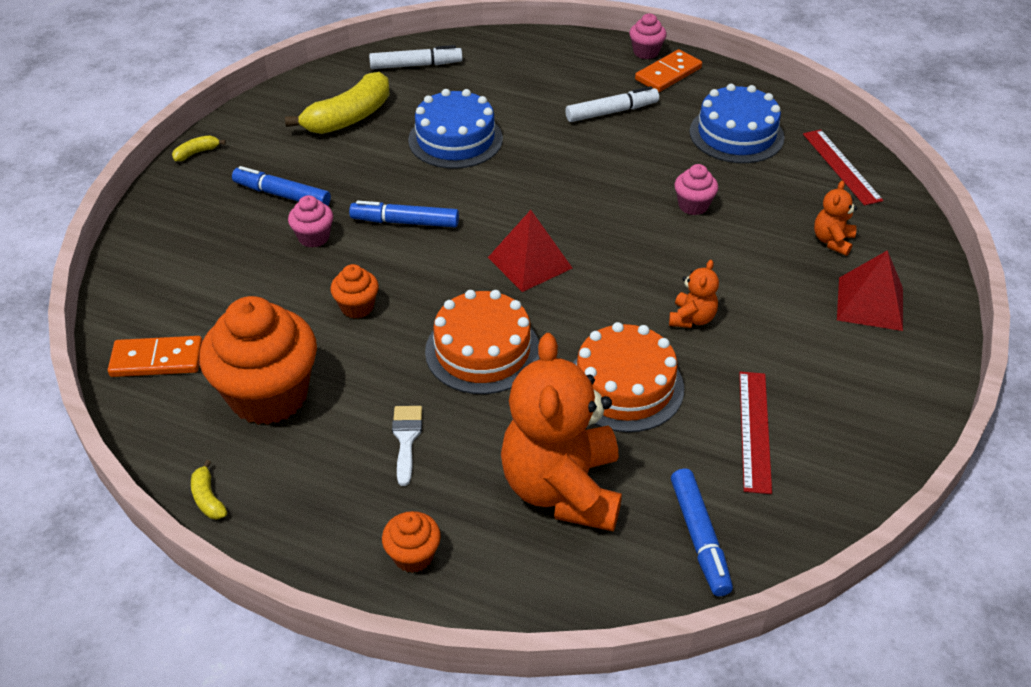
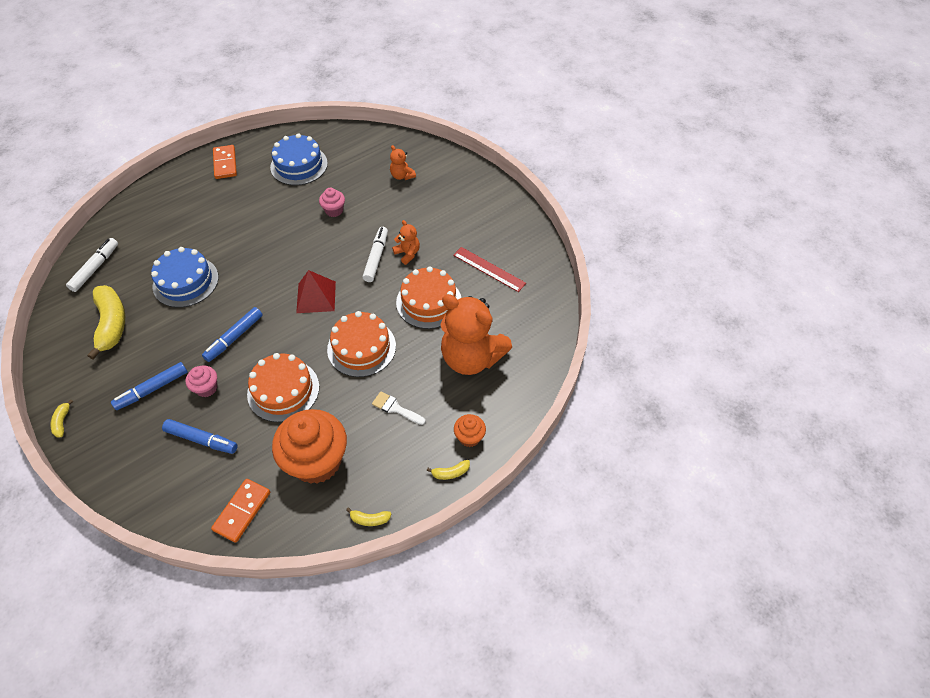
camera: 60 degrees left, 10 degrees up
orange cupcake [330,264,379,319] -> orange cake [247,353,319,422]
white marker [565,86,659,122] -> white marker moved to [363,227,388,282]
pink cupcake [629,13,667,59] -> none
blue marker [671,468,733,597] -> blue marker moved to [162,419,238,454]
red ruler [803,130,883,206] -> none
red pyramid [837,250,903,331] -> none
none -> yellow banana [427,460,470,480]

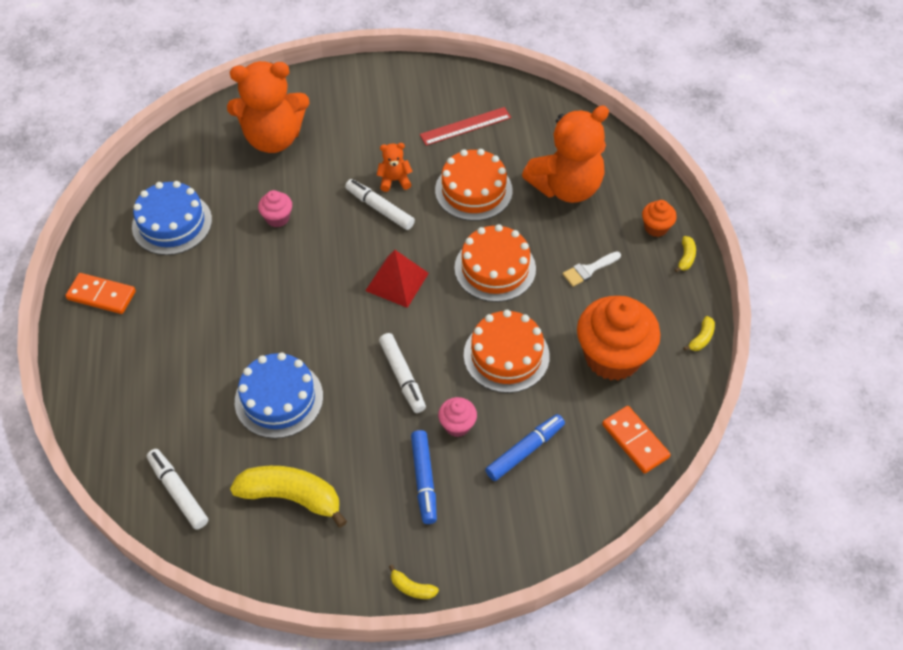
camera: 60 degrees left, 0 degrees up
blue marker [202,307,263,362] -> white marker [379,333,426,413]
orange teddy bear [390,145,416,180] -> orange teddy bear [227,61,309,153], size x2.30

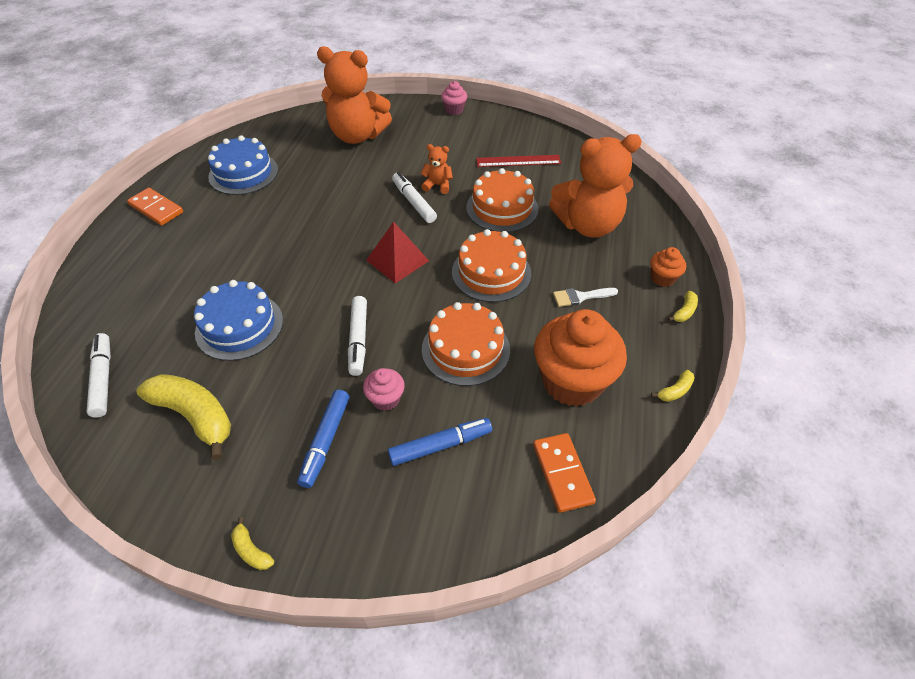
camera: 20 degrees right, 5 degrees down
pink cupcake [258,190,292,227] -> pink cupcake moved to [441,81,467,115]

